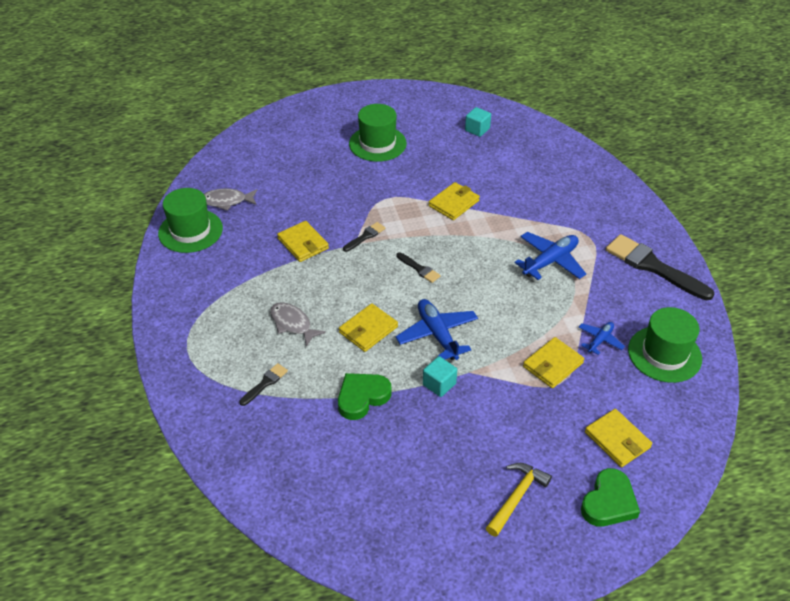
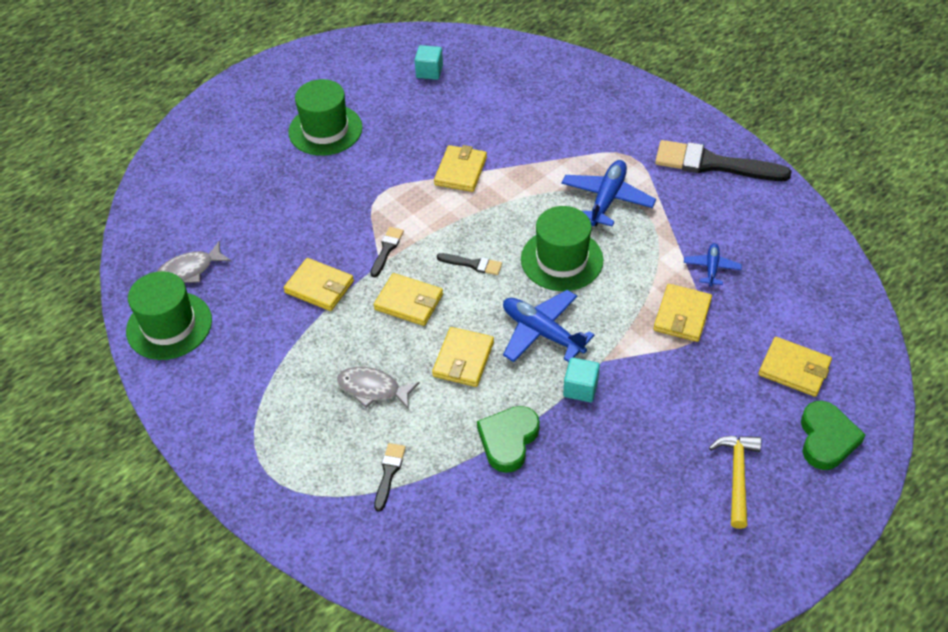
camera: 25 degrees left, 5 degrees up
green hat [628,307,702,383] -> green hat moved to [521,206,603,291]
none -> yellow wallet [374,273,443,326]

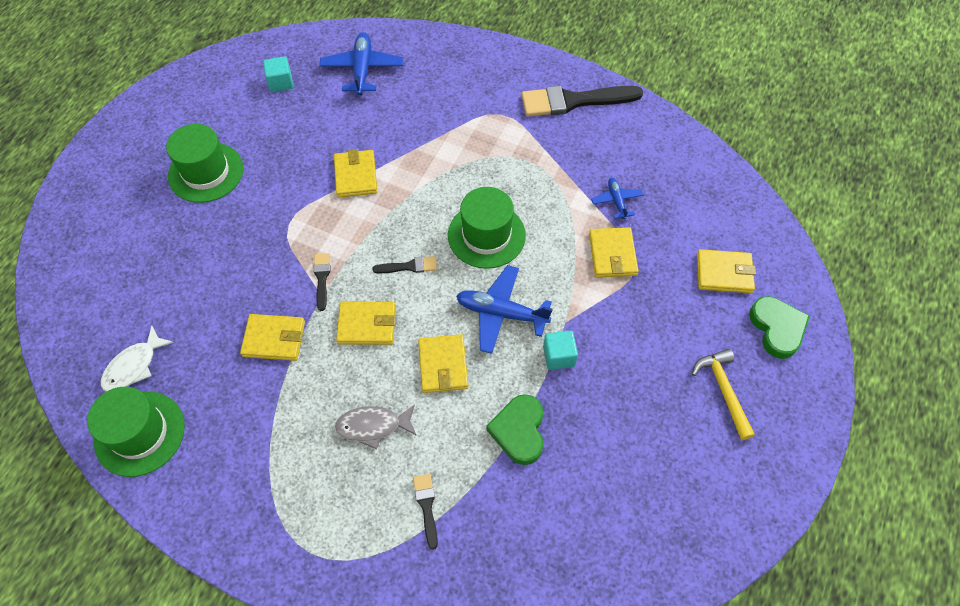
camera: 25 degrees left, 10 degrees up
grey fish [157,241,231,283] -> white fish [101,326,174,392]
blue plane [561,160,656,226] -> blue plane moved to [319,32,404,95]

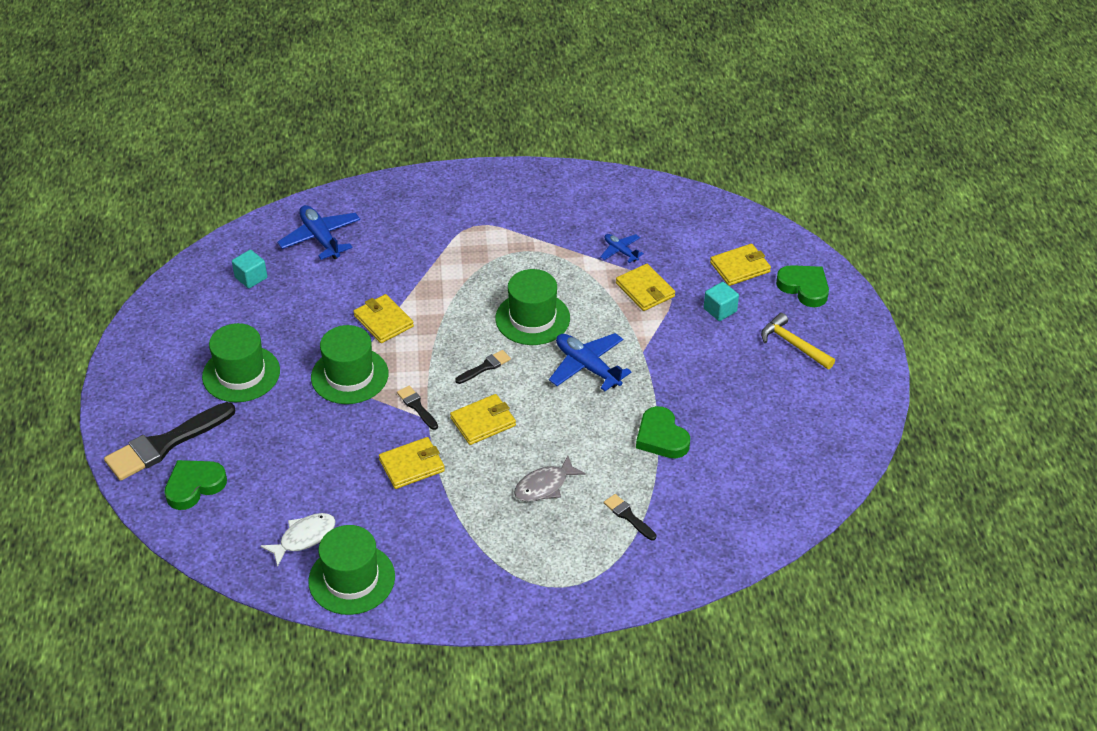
camera: 30 degrees left, 15 degrees down
white fish [101,326,174,392] -> white fish turned 135 degrees counterclockwise [261,513,336,567]
yellow wallet [418,334,468,393] -> none
blue plane [456,265,553,354] -> blue plane turned 60 degrees clockwise [549,333,632,391]
black brush [522,86,643,116] -> black brush moved to [104,402,235,481]
turquoise cube [543,330,578,370] -> turquoise cube moved to [704,282,739,321]
none -> green heart [164,460,227,510]
none -> green hat [311,325,388,404]

